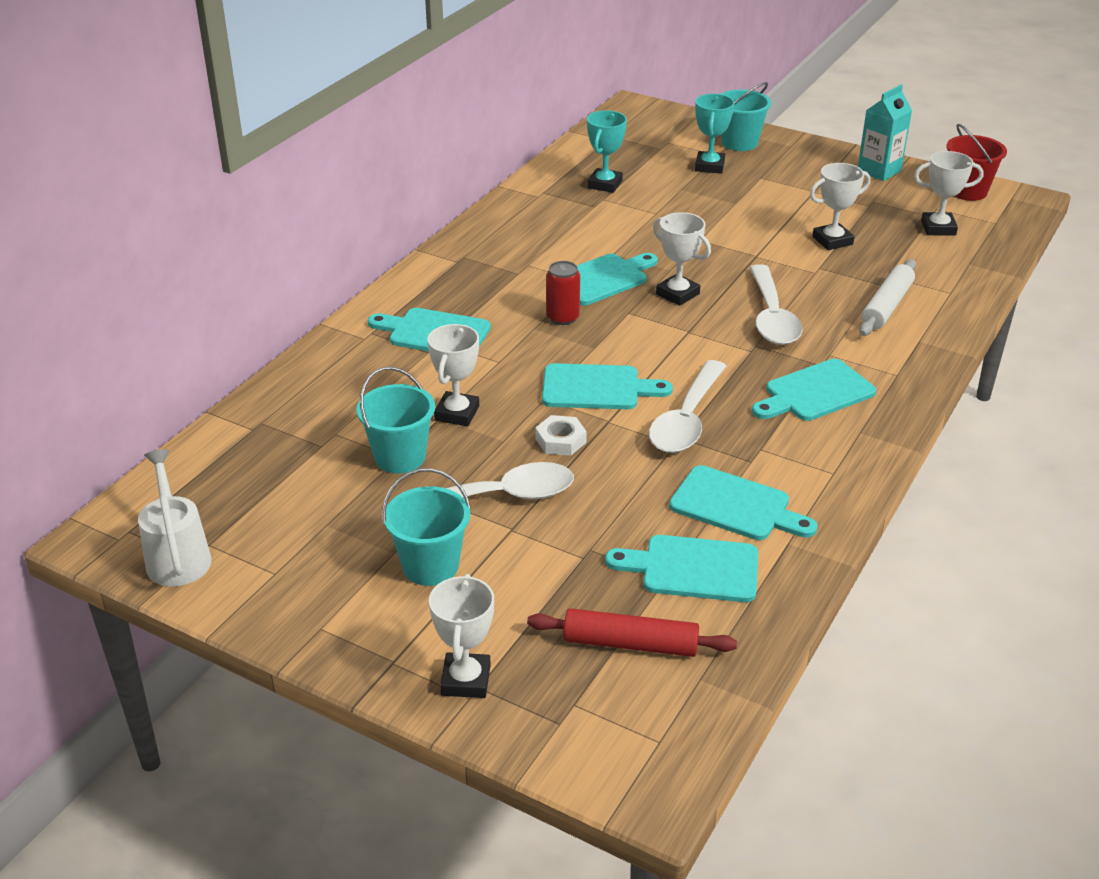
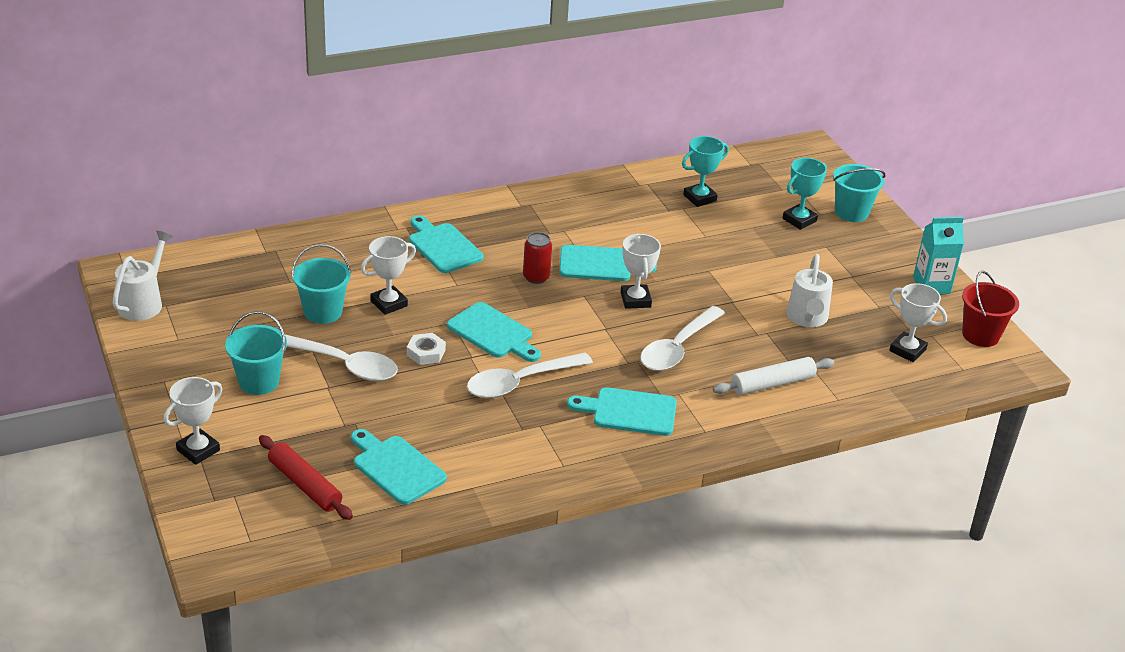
camera: 35 degrees right, 0 degrees up
turquoise cutting board [669,465,818,540] -> none
white trophy [810,163,870,250] -> white watering can [786,254,833,327]

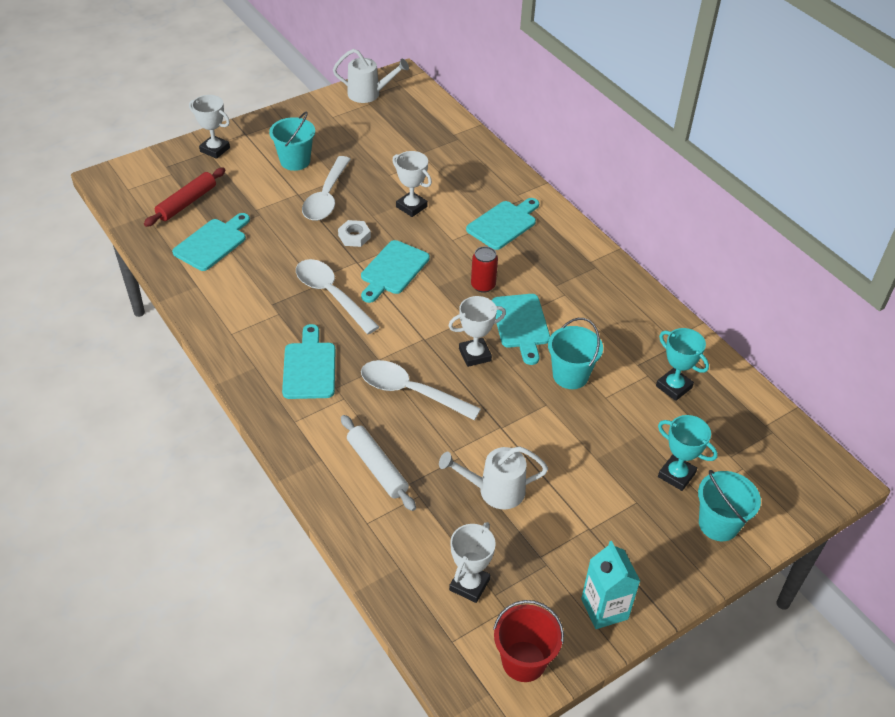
camera: 80 degrees right, 10 degrees up
turquoise bucket [292,244,351,324] -> turquoise bucket moved to [548,318,603,389]

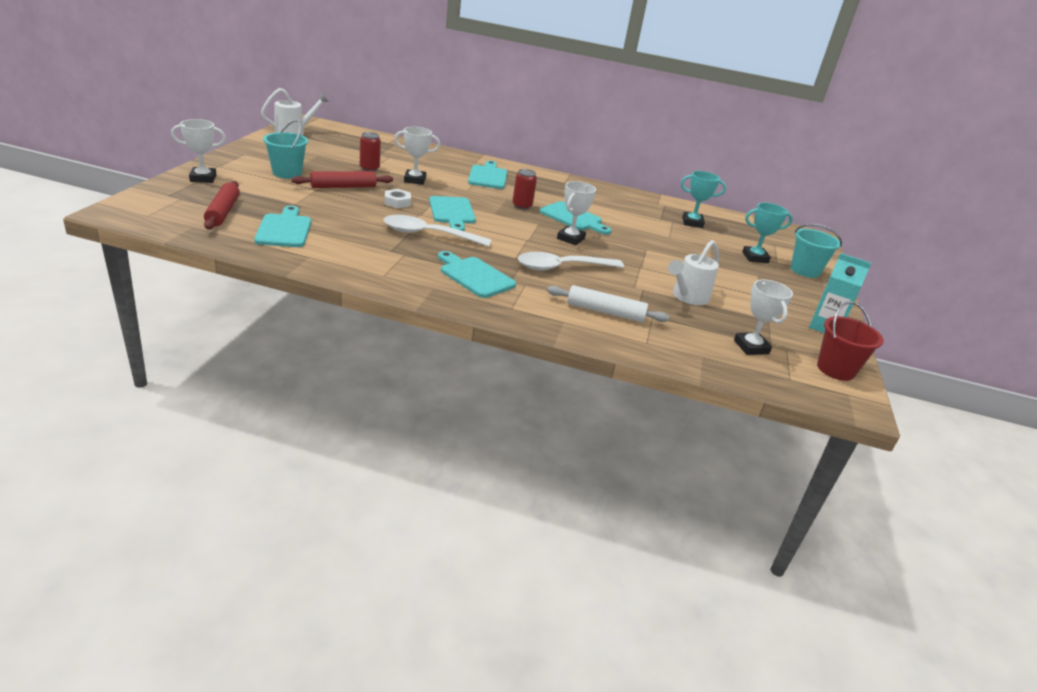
camera: 45 degrees left, 15 degrees down
white spoon [302,156,351,221] -> red rolling pin [292,171,393,188]
turquoise bucket [548,318,603,389] -> none
none -> red can [360,132,381,171]

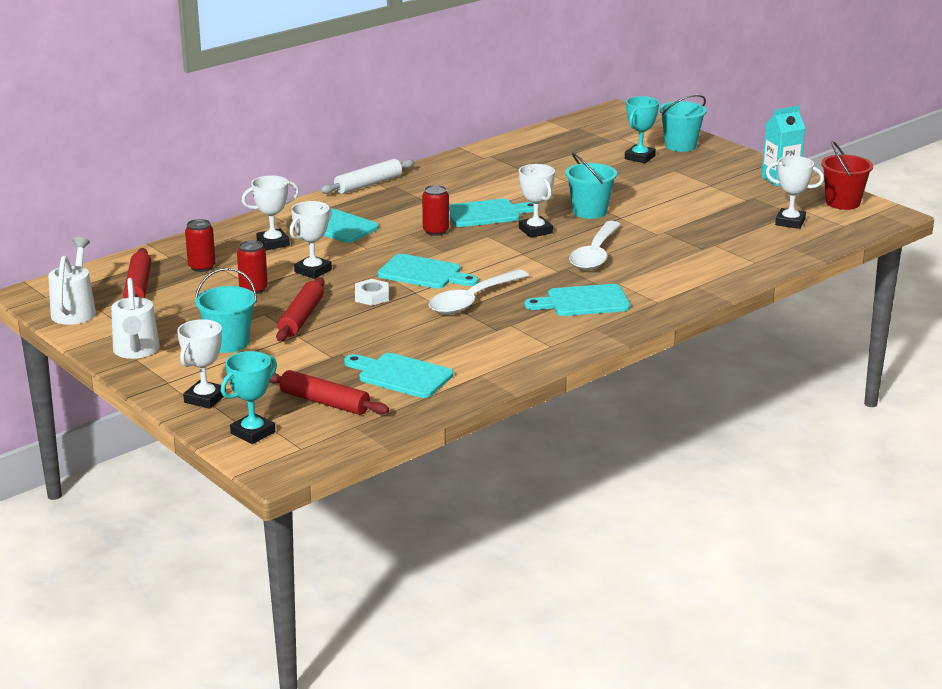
camera: 50 degrees left, 5 degrees down
white rolling pin [547,285,669,322] -> white rolling pin moved to [320,159,415,194]
white watering can [668,240,719,305] -> white watering can moved to [111,278,160,359]
turquoise trophy [681,171,726,228] -> turquoise trophy moved to [221,351,277,444]
none -> red rolling pin [123,248,151,298]
none -> red can [185,219,216,272]
none -> white trophy [242,175,299,250]
none -> turquoise bucket [565,152,617,219]

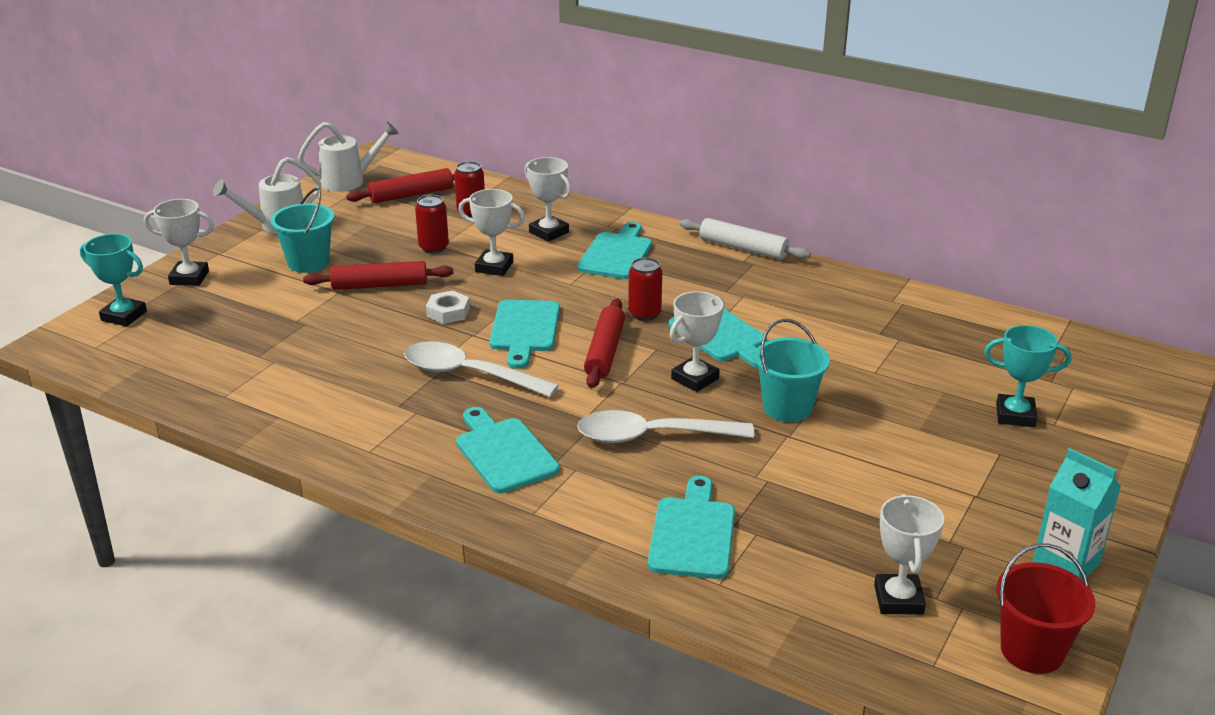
camera: 70 degrees right, 5 degrees up
red rolling pin [269,370,389,415] -> red rolling pin moved to [584,299,625,388]
turquoise cutting board [344,353,453,398] -> turquoise cutting board moved to [648,476,735,579]
turquoise bucket [659,94,707,152] -> none

